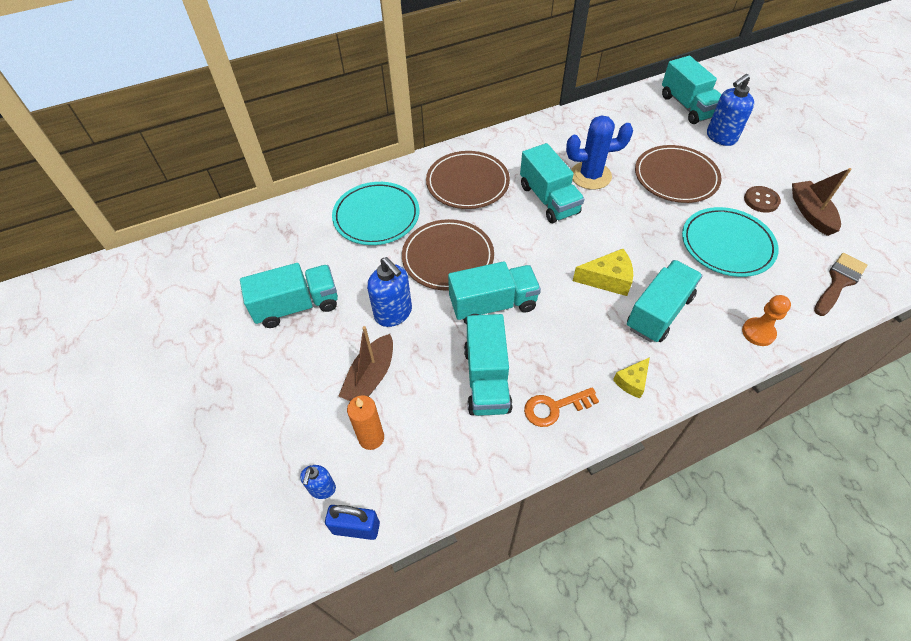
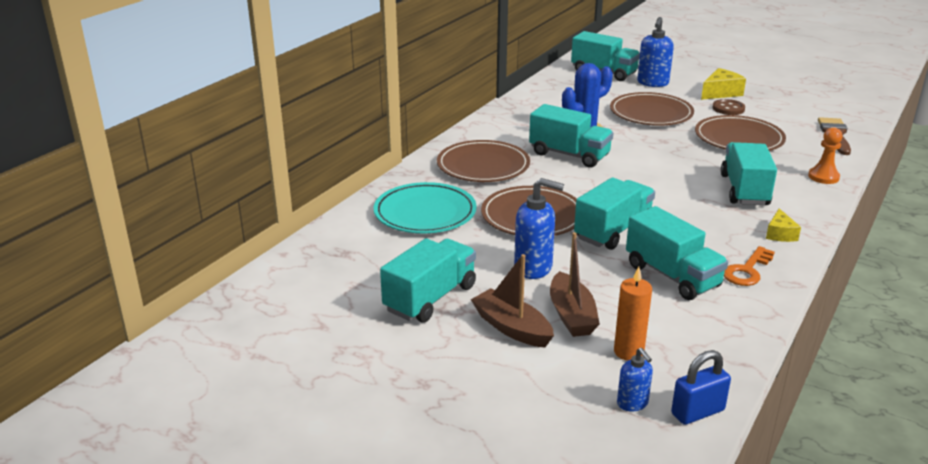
camera: 35 degrees left, 25 degrees down
yellow cheese [573,249,633,296] -> yellow cheese moved to [701,68,746,100]
turquoise plate [682,207,779,277] -> brown plate [695,115,786,151]
brown boat [792,168,852,236] -> brown boat moved to [471,254,554,348]

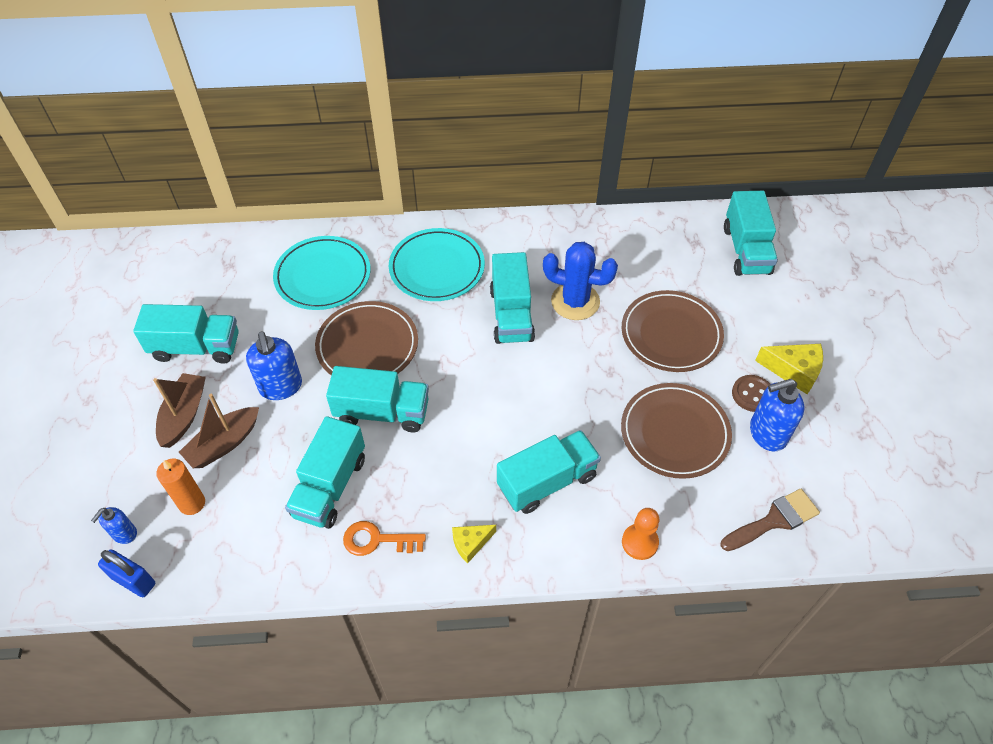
camera: 55 degrees right, 25 degrees up
brown plate [437,140,530,182] -> turquoise plate [389,228,485,301]
blue soap dispenser [637,17,674,87] -> blue soap dispenser moved to [750,379,804,452]

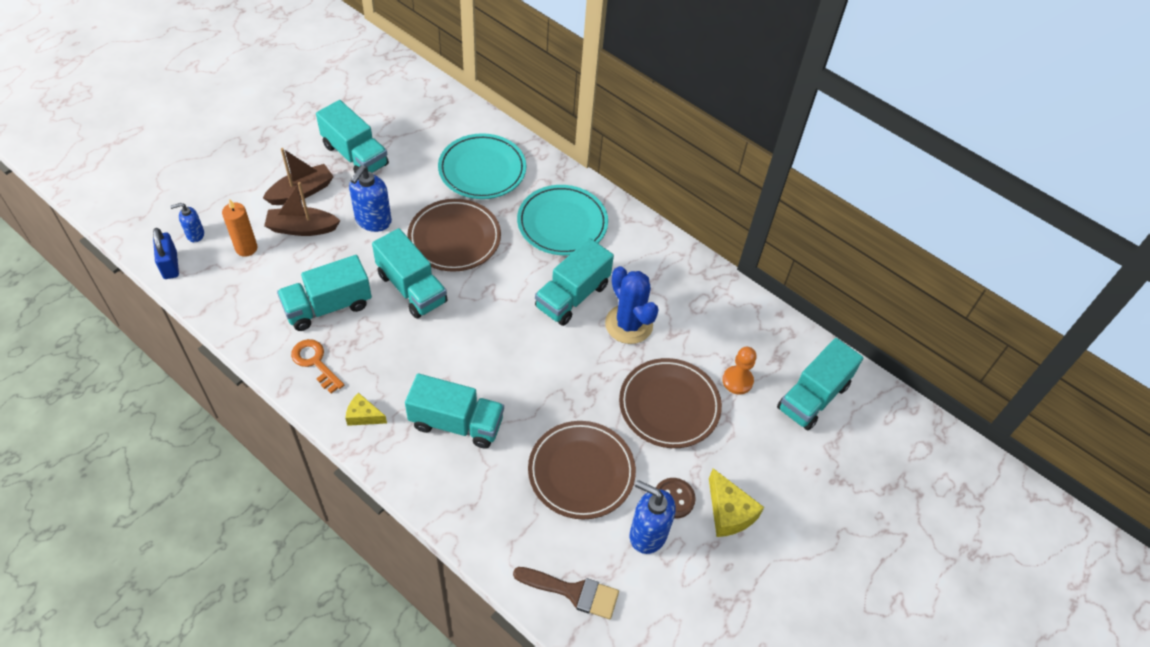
camera: 40 degrees right, 0 degrees up
orange pawn [622,508,659,560] -> orange pawn moved to [722,347,757,394]

